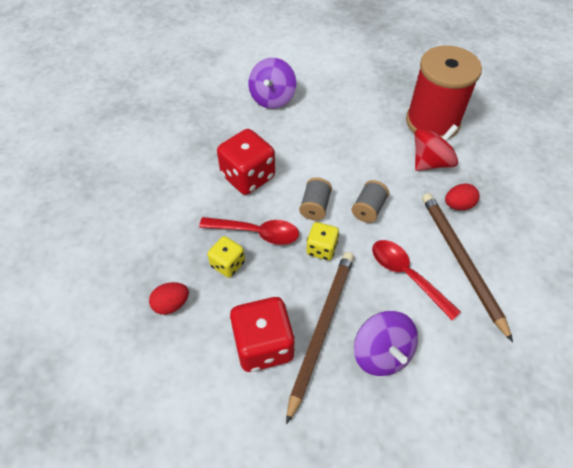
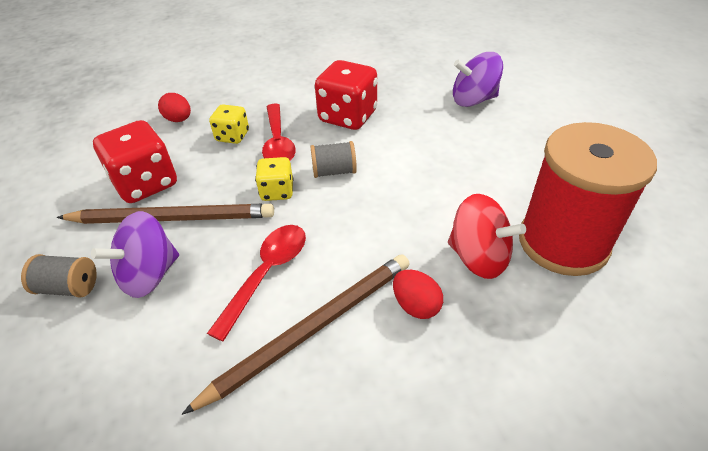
camera: 70 degrees right, 10 degrees down
grey spool [352,180,389,223] -> grey spool moved to [21,254,97,298]

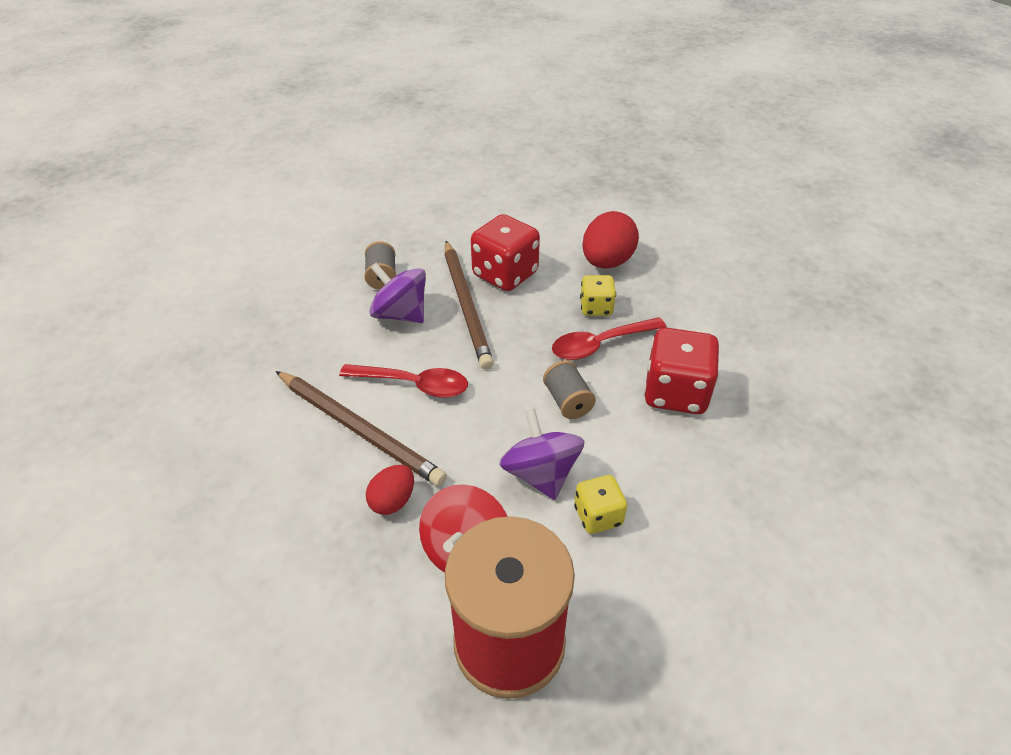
camera: 75 degrees right, 0 degrees up
red egg [158,93,191,122] -> red egg [582,211,639,269], size x1.74
yellow dice [255,157,294,201] -> yellow dice moved to [574,475,627,534]
purple spinning top [453,52,503,107] -> purple spinning top moved to [499,408,584,500]

